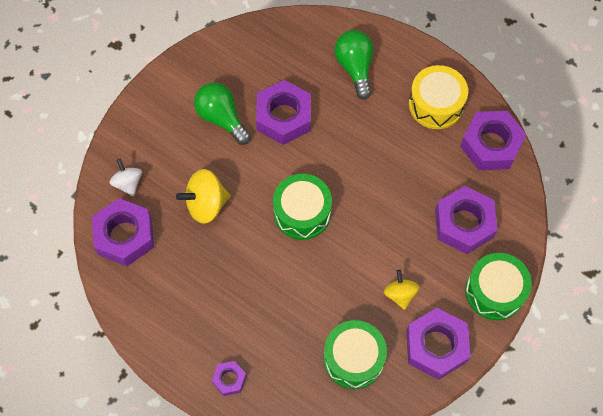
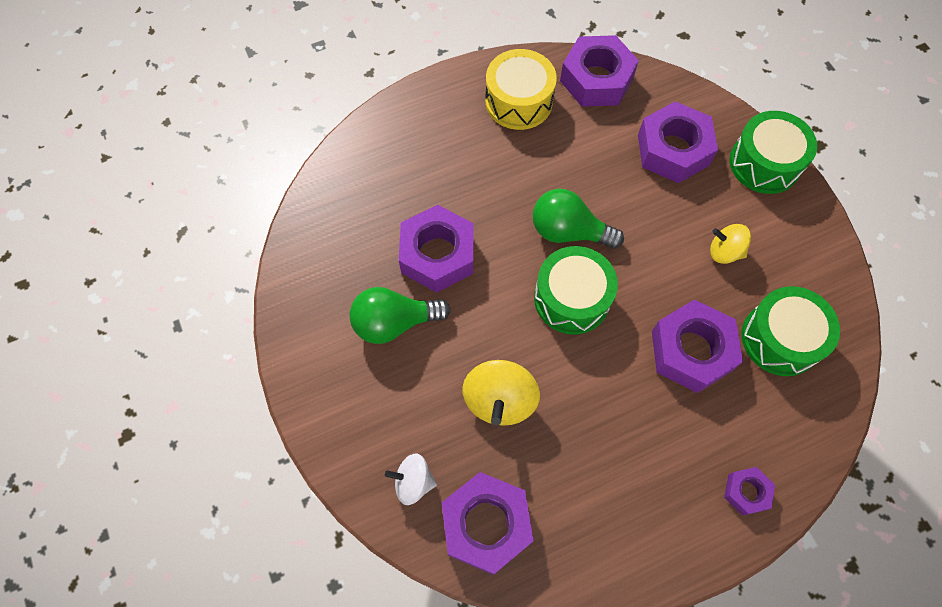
camera: 60 degrees left, 0 degrees up
green light bulb [334,30,373,100] -> green light bulb moved to [533,189,624,249]
purple nut [406,308,470,380] -> purple nut moved to [652,299,743,393]

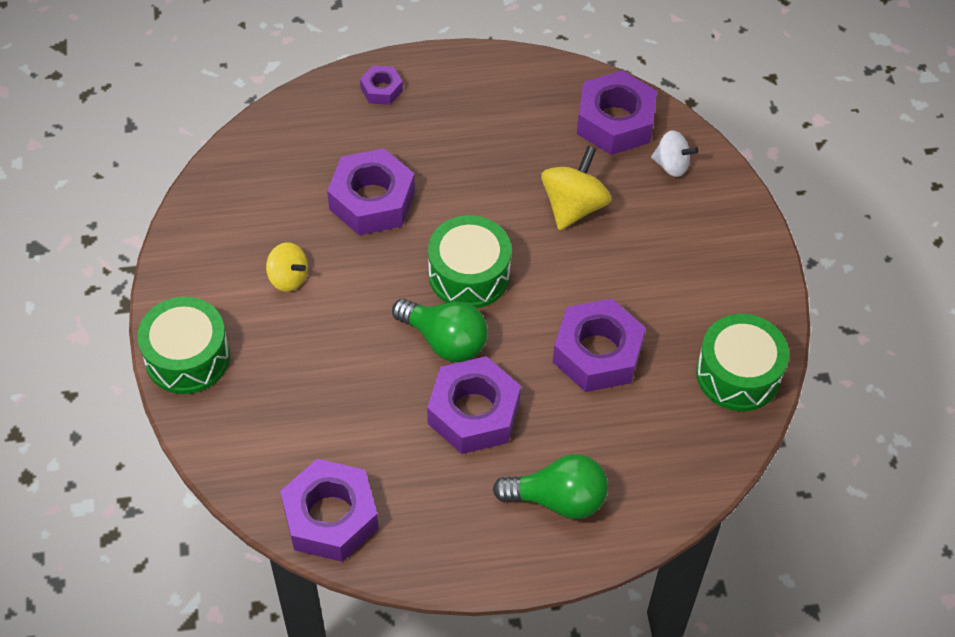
camera: 165 degrees left, 10 degrees down
green light bulb [350,287,451,344] -> green light bulb moved to [493,454,608,519]
yellow drum [485,49,557,130] -> none
purple nut [638,101,718,183] -> purple nut moved to [427,356,521,454]
green drum [742,286,840,376] -> green drum moved to [696,314,789,411]

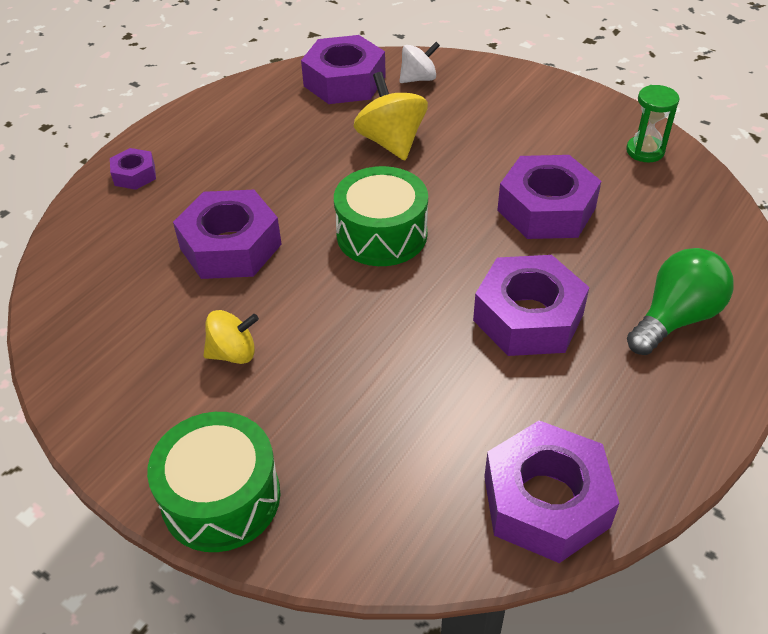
camera: 45 degrees left, 10 degrees down
green light bulb [392,298,488,362] -> none
green drum [696,314,789,411] -> green hourglass [626,85,680,162]

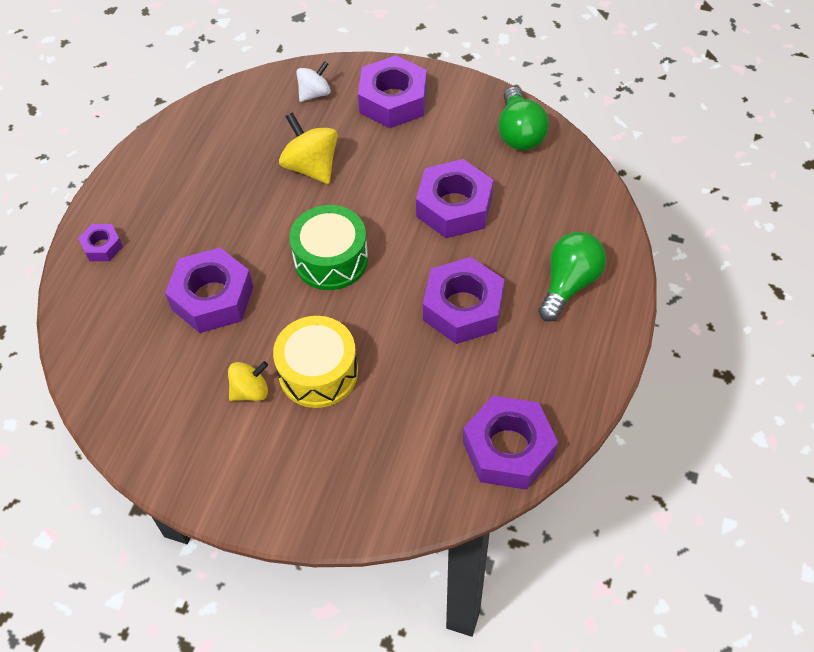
camera: 15 degrees left, 10 degrees up
green drum [147,412,280,552] -> none
purple nut [301,35,386,104] -> purple nut moved to [358,55,427,128]
green hourglass [626,85,680,162] -> green light bulb [498,86,549,150]
none -> yellow drum [273,316,358,408]

